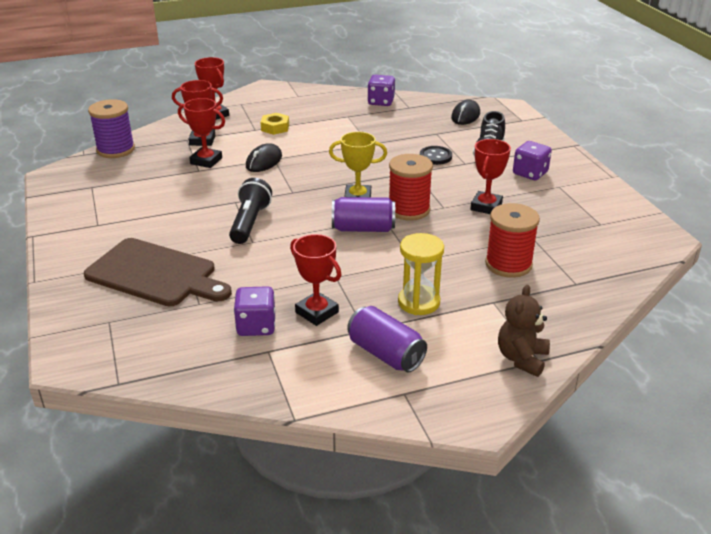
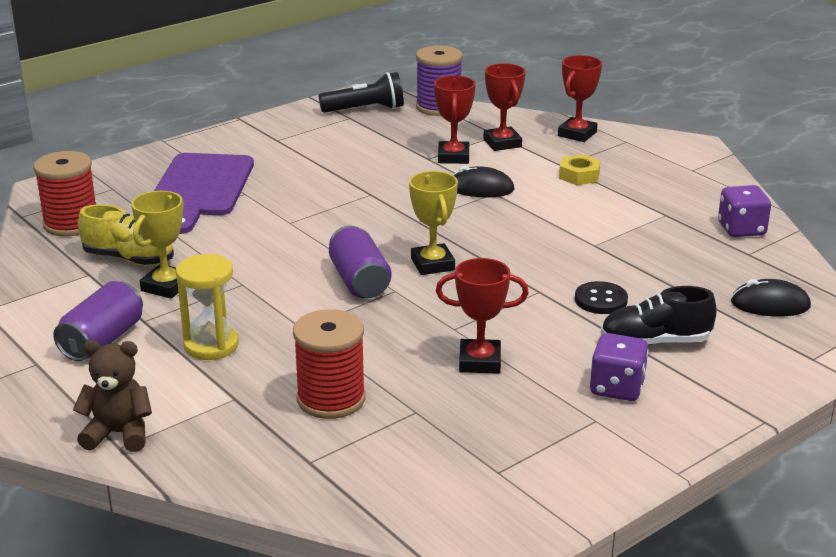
camera: 70 degrees right, 5 degrees down
brown cutting board [84,238,232,306] -> purple cutting board [154,153,254,234]
black flashlight [229,178,272,244] -> black flashlight moved to [319,72,404,113]
purple dice [234,286,275,336] -> yellow shoe [78,204,174,266]
red trophy [290,234,341,326] -> yellow trophy [131,191,184,299]
red spool [389,154,433,221] -> red spool moved to [33,151,96,237]

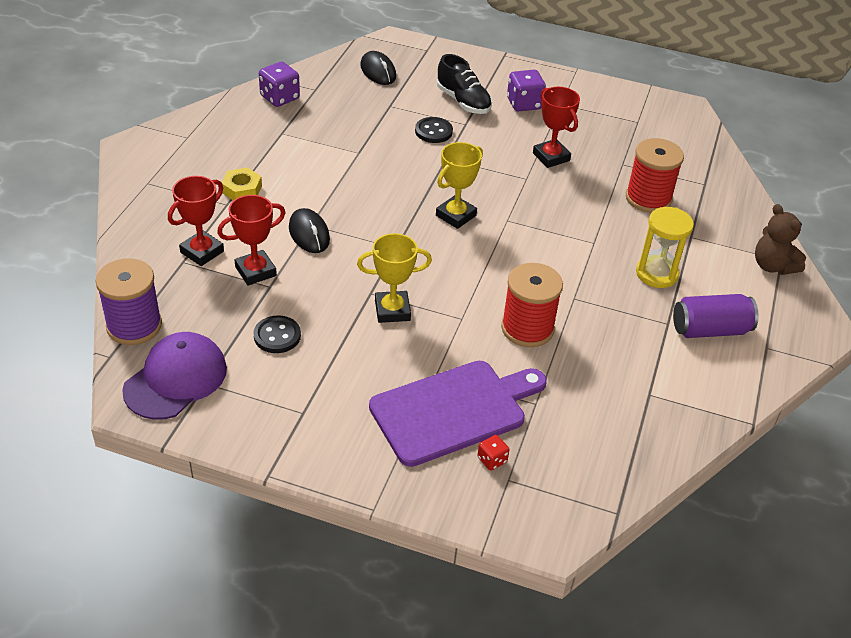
camera: 125 degrees left, 15 degrees up
red spool [33,151,96,237] -> red spool moved to [501,263,563,347]
yellow shoe [78,204,174,266] -> none
yellow trophy [131,191,184,299] -> yellow trophy moved to [357,233,432,323]
black flashlight [319,72,404,113] -> purple cap [122,332,227,420]
purple can [329,225,392,299] -> none
red trophy [558,55,602,142] -> none
none -> black button [253,315,301,353]
none -> red dice [477,435,509,471]

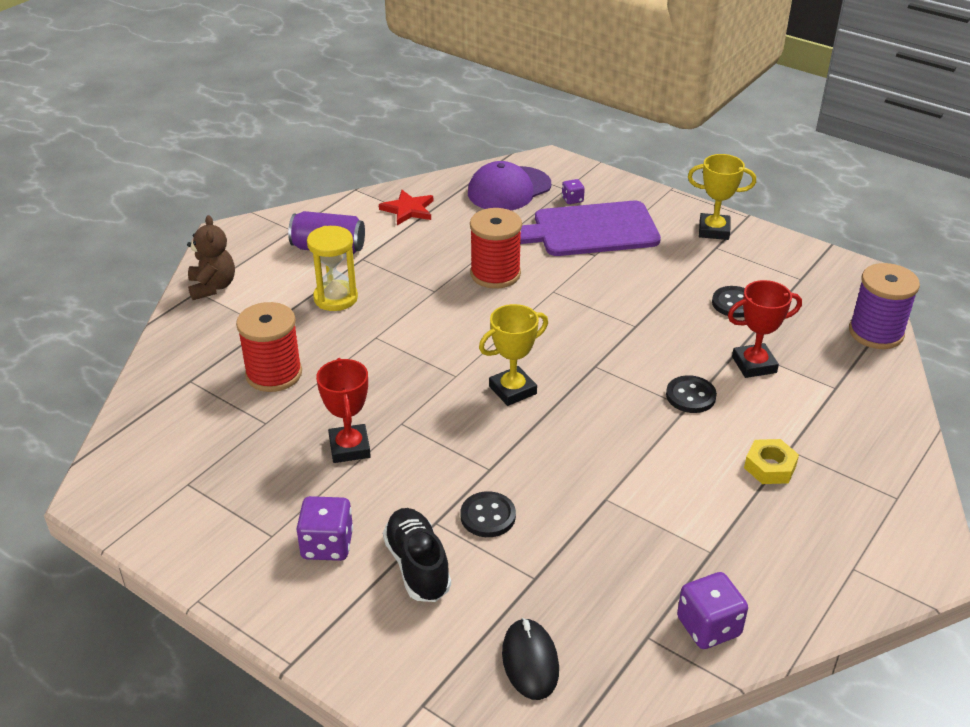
camera: 160 degrees left, 5 degrees down
purple cap [122,332,227,420] -> purple cap moved to [468,161,551,210]
red trophy [168,176,224,266] -> none
black mouse [289,208,330,253] -> black button [666,375,717,413]
yellow trophy [357,233,432,323] -> yellow trophy moved to [688,154,756,240]
red dice [477,435,509,471] -> purple dice [562,179,585,204]
none -> red star [379,190,433,225]

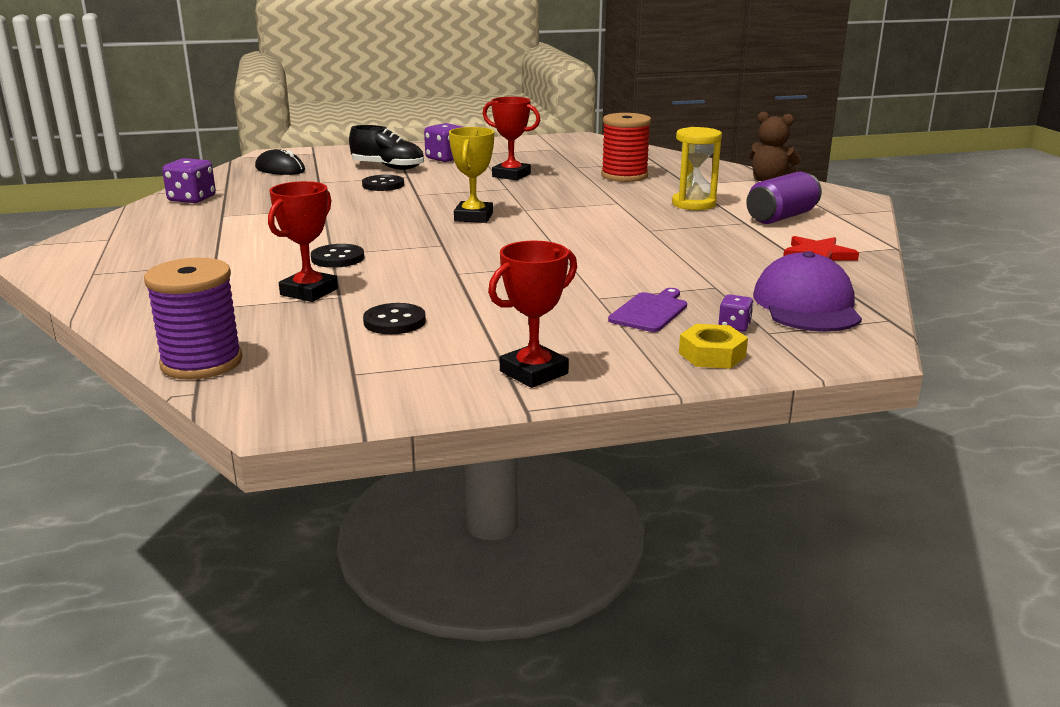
camera: 130 degrees right, 15 degrees down
red spool [470,208,522,289] -> none
purple cutting board [520,201,661,256] -> purple cutting board [608,288,687,332], size x0.49
yellow trophy [688,154,756,240] -> red trophy [488,241,577,388]
yellow nut [744,439,799,484] -> yellow nut moved to [679,324,748,369]

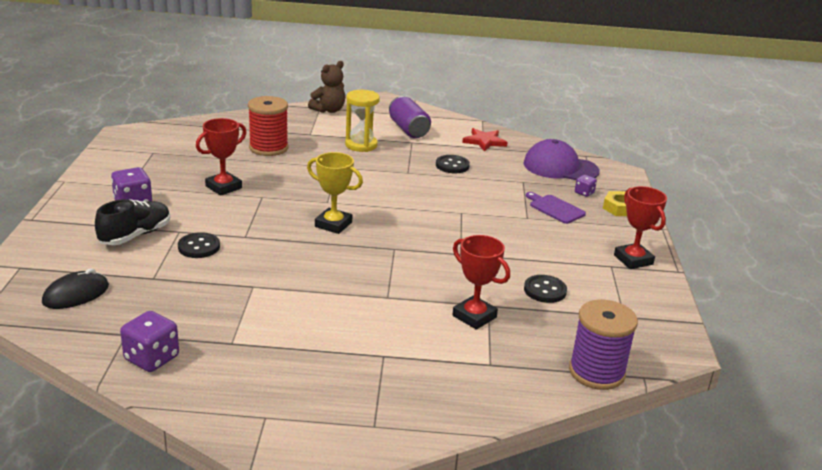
camera: 75 degrees left, 5 degrees up
black button [311,244,364,268] -> black button moved to [436,155,470,173]

